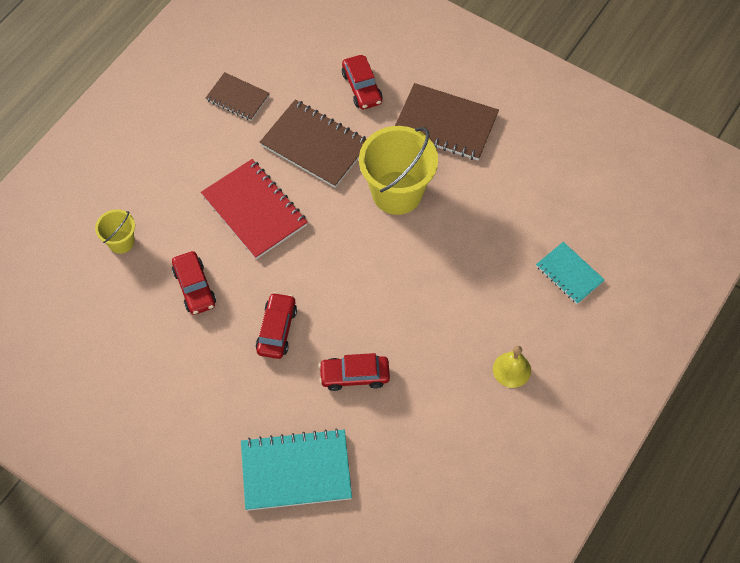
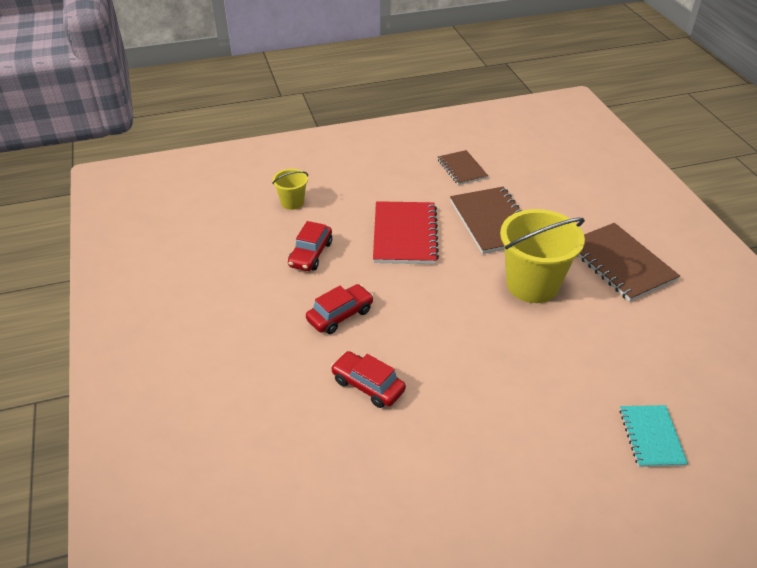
camera: 40 degrees right, 20 degrees down
turquoise notebook [241,428,352,511] -> none
red car [342,55,383,109] -> none
yellow bell [493,346,531,388] -> none

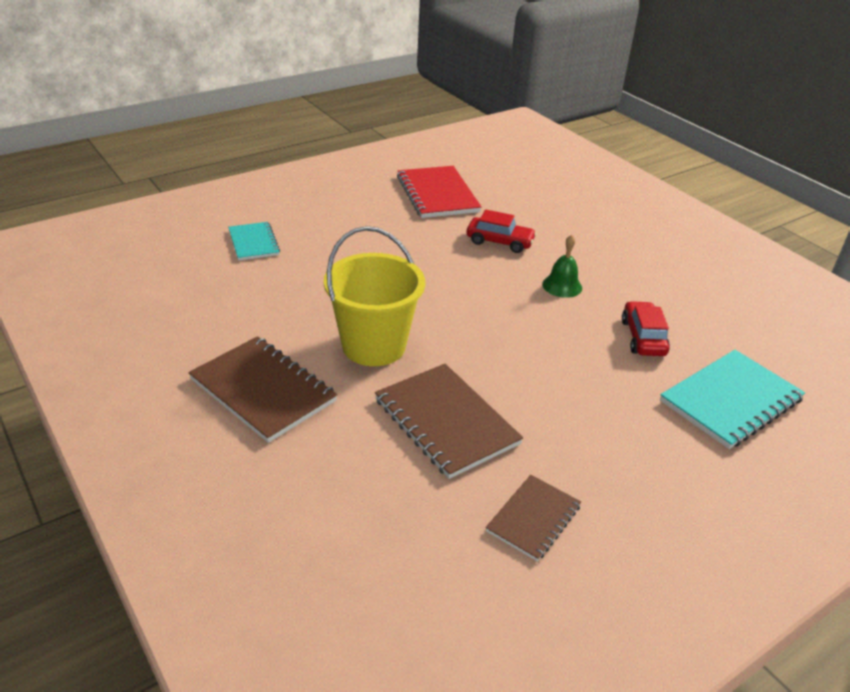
camera: 160 degrees right, 5 degrees down
yellow bucket [272,169,308,210] -> turquoise notebook [660,350,805,449]
red car [306,284,374,334] -> green bell [542,235,582,298]
red notebook [373,201,439,264] -> red notebook moved to [397,166,481,218]
brown notebook [438,150,488,185] -> brown notebook turned 75 degrees clockwise [485,475,581,561]

